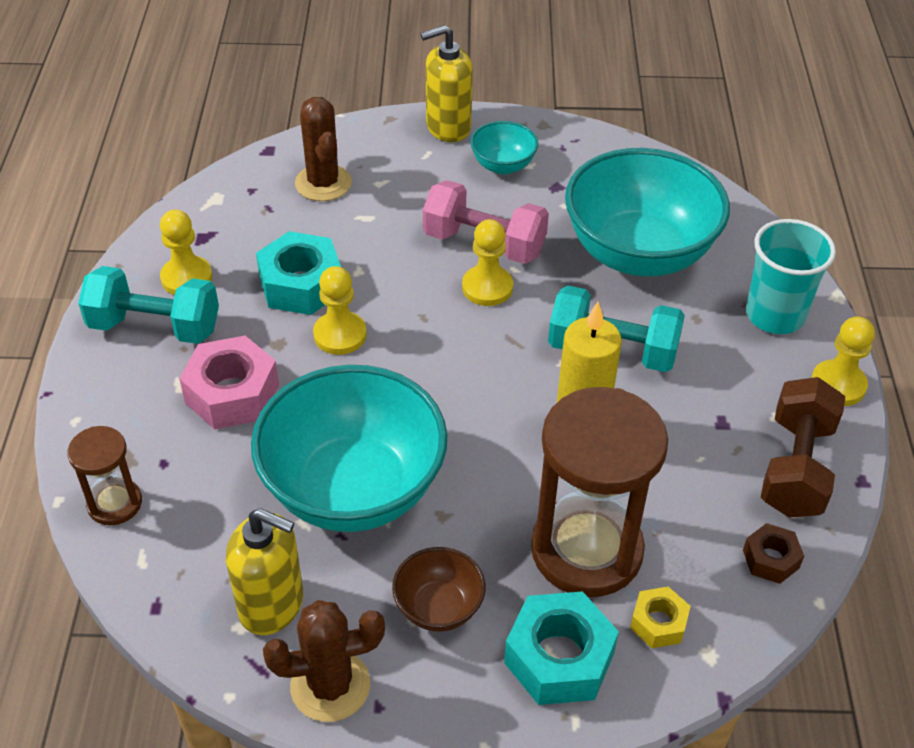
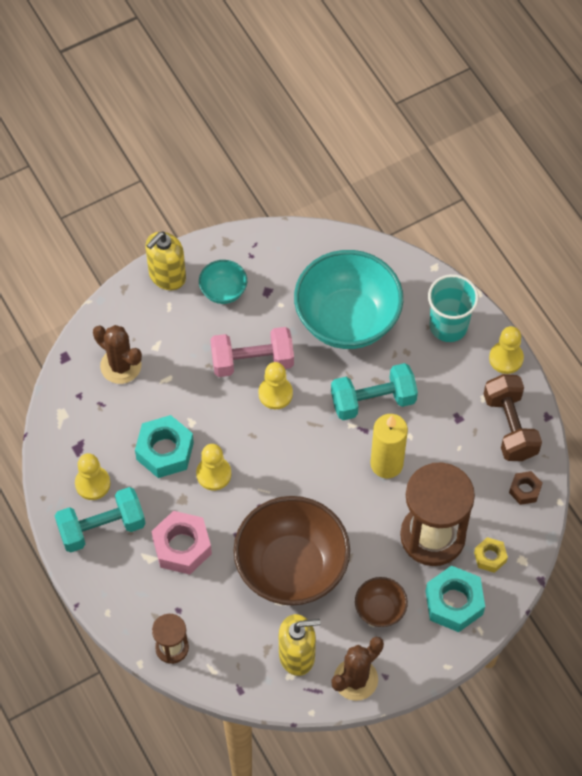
camera: 30 degrees left, 15 degrees up
turquoise bowl [251,365,448,532] -> brown bowl [234,496,350,606]

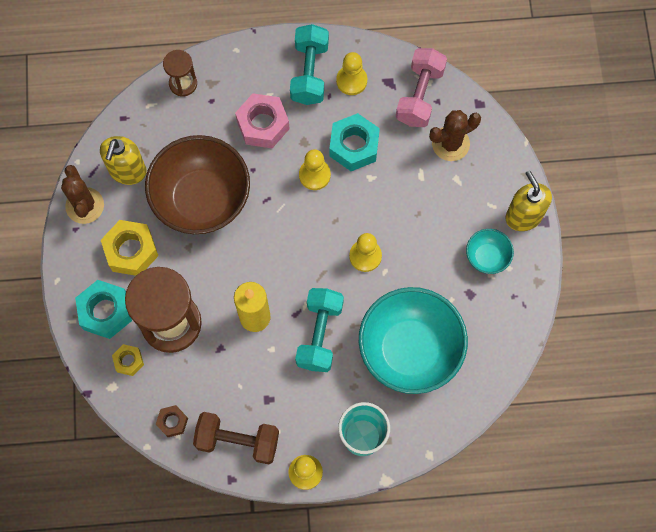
camera: 115 degrees right, 10 degrees up
pink dumbbell [210,327,294,377] -> pink dumbbell moved to [396,48,447,127]
brown bowl [355,577,408,627] -> yellow nut [101,220,158,276]

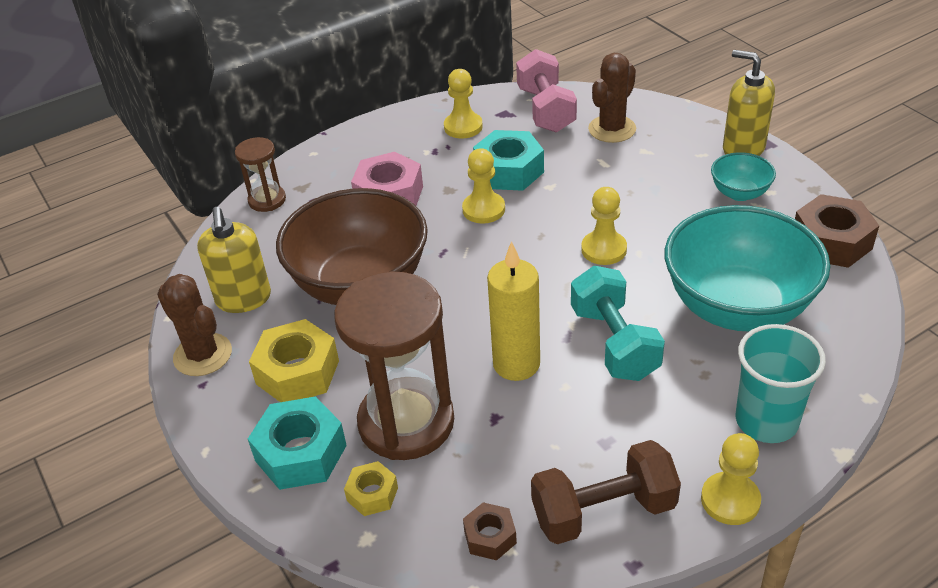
camera: 25 degrees left, 30 degrees down
turquoise dumbbell [290,24,329,105] -> none
none -> brown nut [795,194,879,268]

